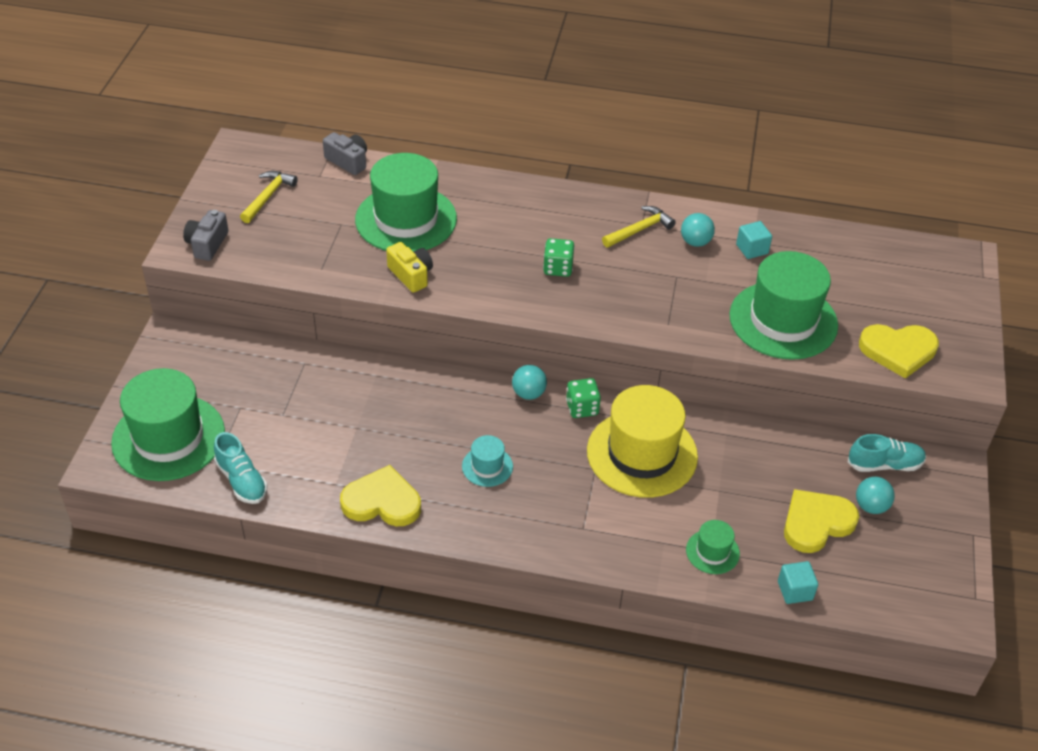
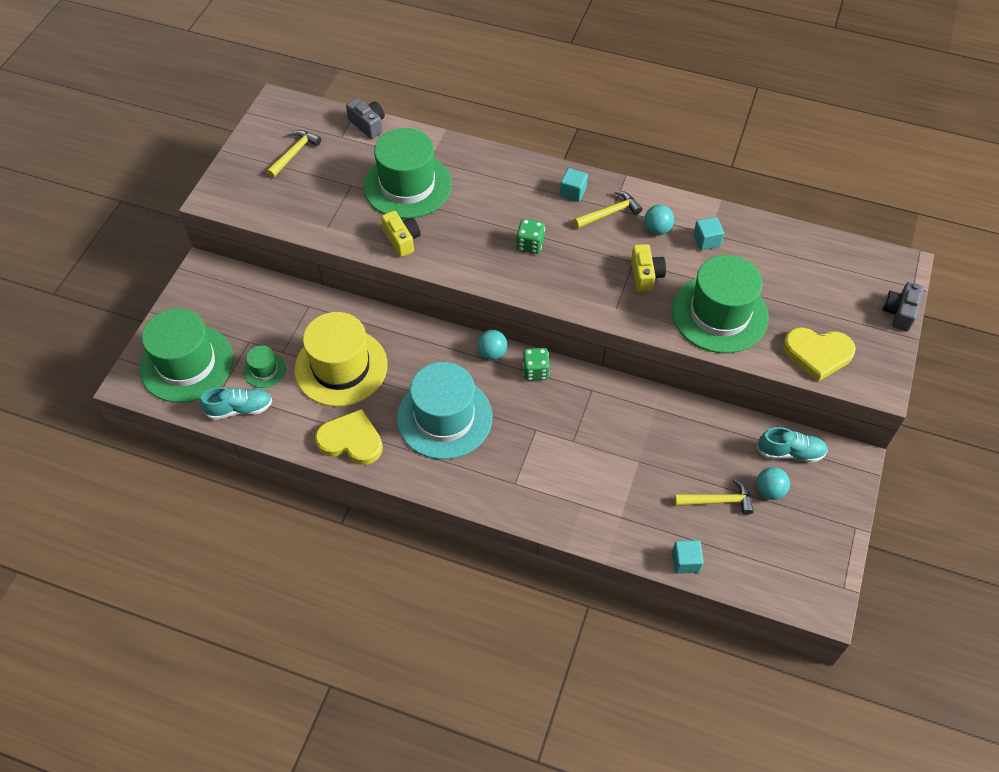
camera: 10 degrees right, 10 degrees up
grey camera [183,210,228,261] -> grey camera moved to [883,282,924,331]
turquoise shoe [214,432,267,504] -> turquoise shoe turned 75 degrees counterclockwise [200,387,272,420]
turquoise hat [462,435,513,487] -> turquoise hat [397,362,492,459], size x2.19
yellow hat [587,385,698,498] -> yellow hat moved to [294,312,387,407]
green hat [686,520,740,574] -> green hat moved to [243,345,286,388]
yellow heart [784,489,859,553] -> yellow hammer [674,479,754,515]
none -> turquoise cube [560,168,588,202]
none -> yellow camera [631,244,666,292]

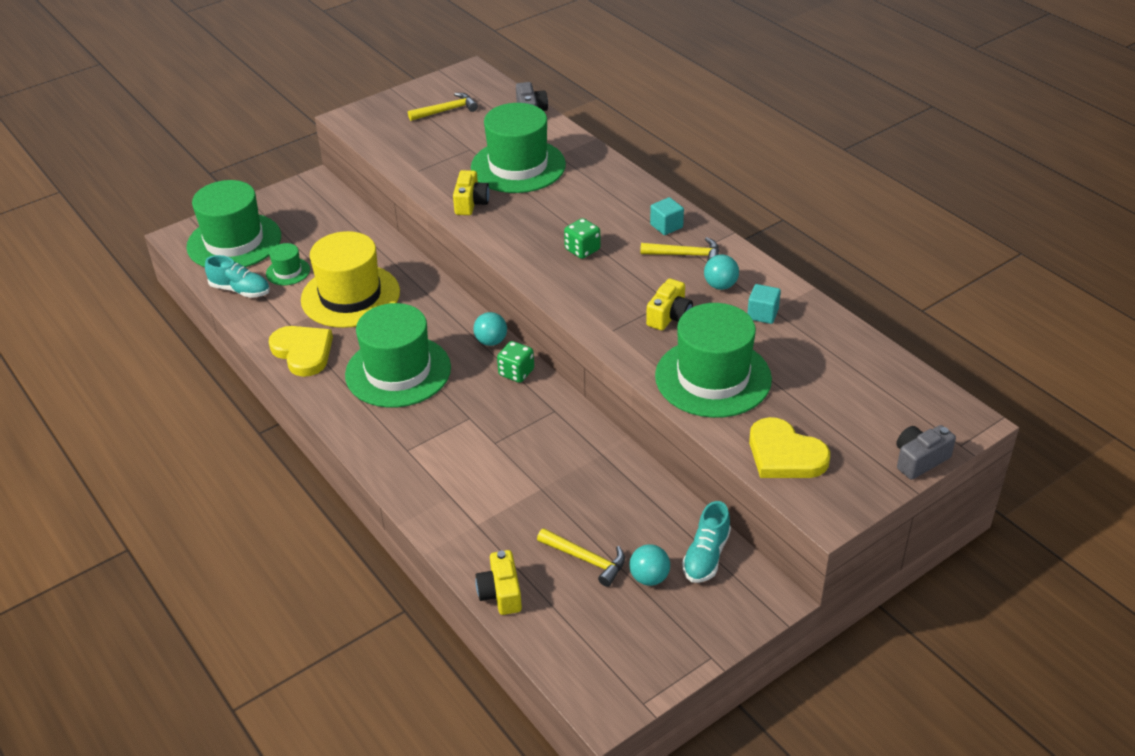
camera: 35 degrees right, 15 degrees down
turquoise hat [397,362,492,459] -> green hat [345,303,451,408]
turquoise cube [672,540,704,574] -> yellow camera [475,550,522,615]
turquoise shoe [756,427,828,462] -> turquoise shoe turned 75 degrees clockwise [682,501,731,583]

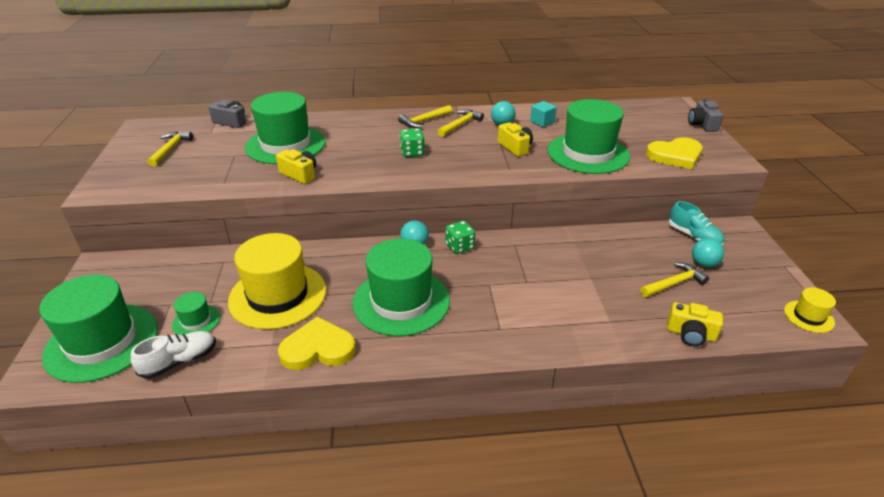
camera: 60 degrees left, 5 degrees down
turquoise shoe [205,255,270,298] -> white shoe [131,331,216,379]
turquoise cube [650,197,684,235] -> yellow hammer [398,105,452,128]
none -> yellow hat [784,287,836,333]

